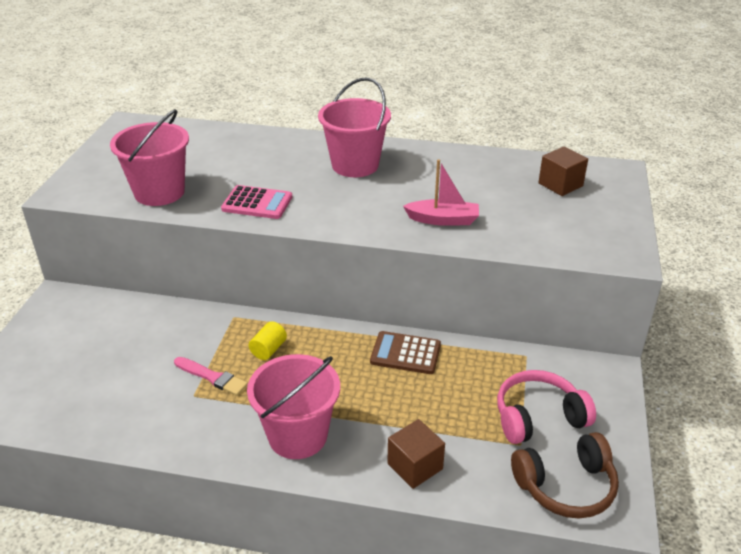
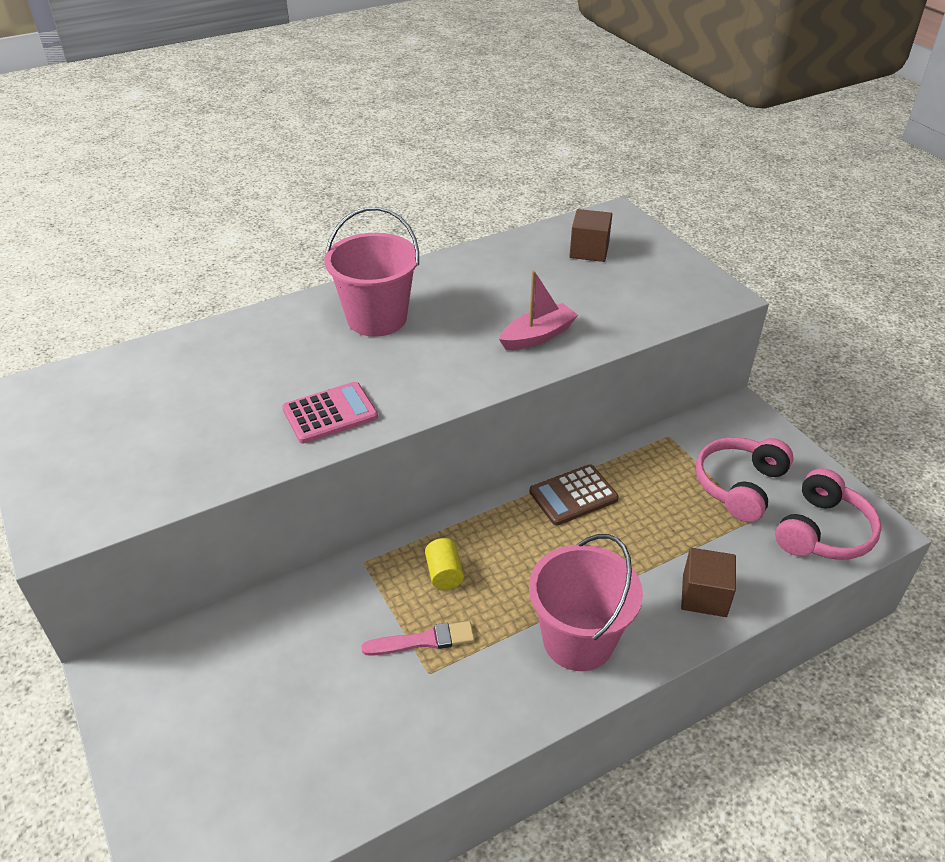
camera: 40 degrees left, 5 degrees up
pink bucket [110,109,189,206] -> none
brown headphones [511,432,619,518] -> pink headphones [775,468,882,560]

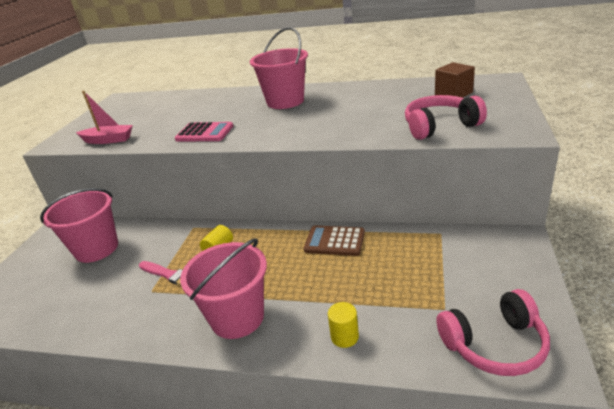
camera: 45 degrees right, 10 degrees down
pink boat [499,270,578,350] -> pink boat moved to [76,91,133,144]
brown cube [681,548,736,617] -> yellow cylinder [328,302,359,348]
pink headphones [696,437,794,522] -> pink headphones moved to [405,95,487,140]
none -> pink bucket [40,188,118,263]

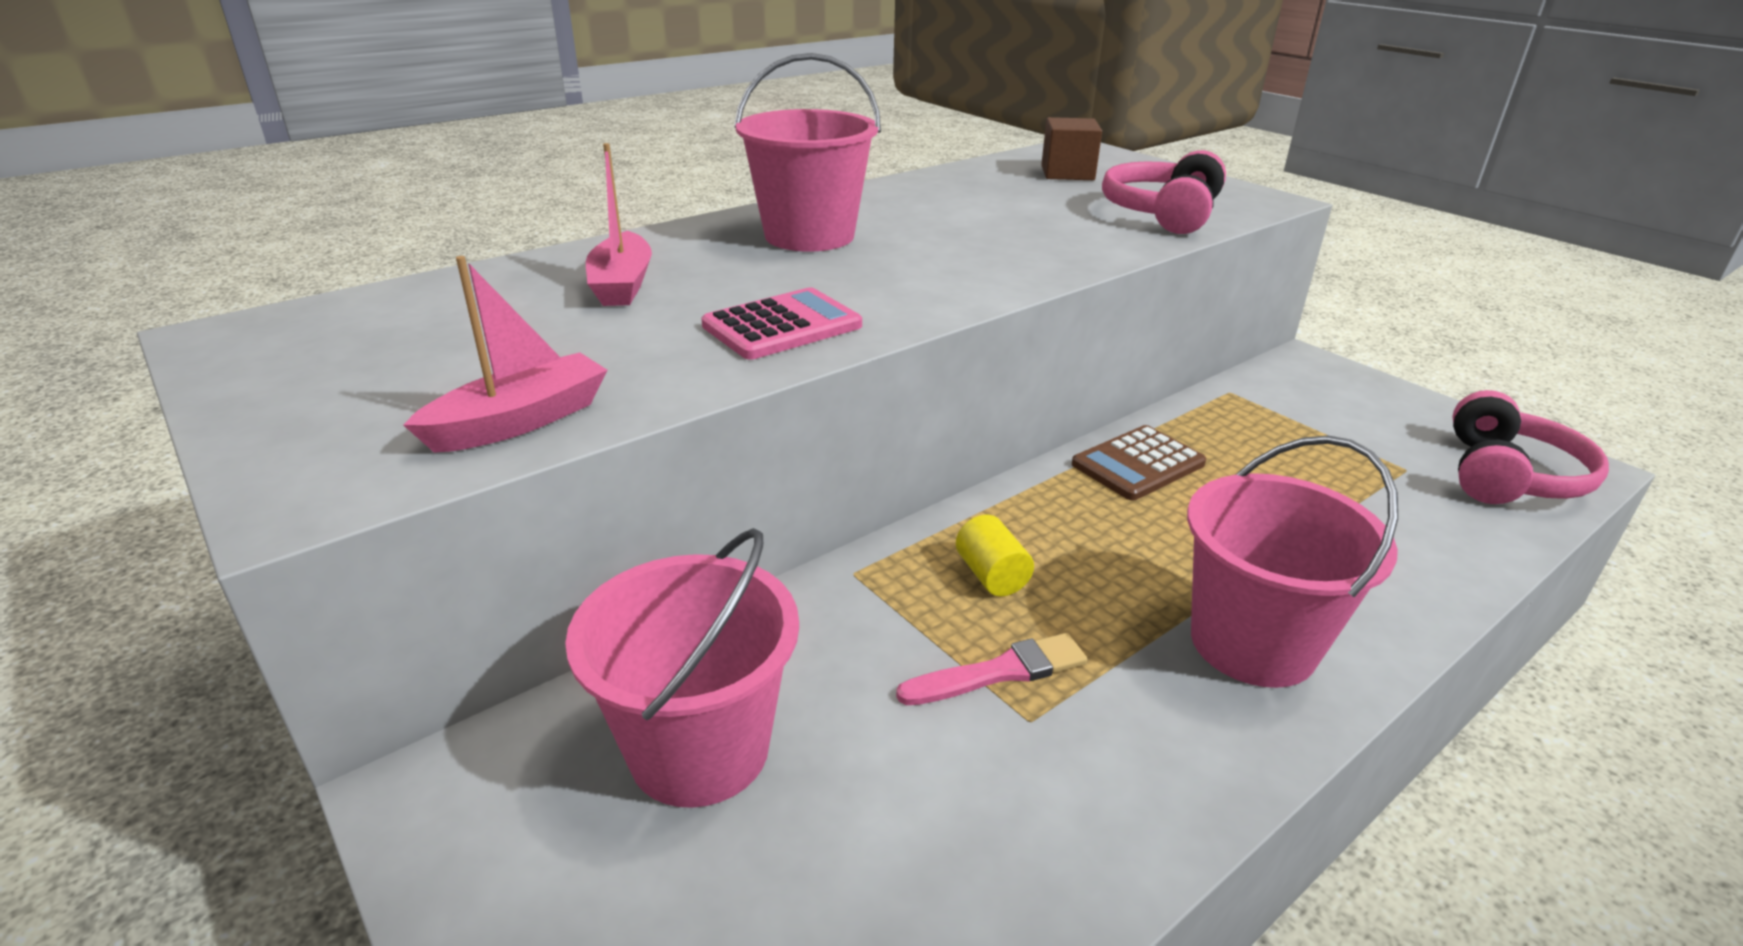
camera: 55 degrees left, 0 degrees up
yellow cylinder [328,302,359,348] -> none
none -> pink boat [586,143,652,306]

